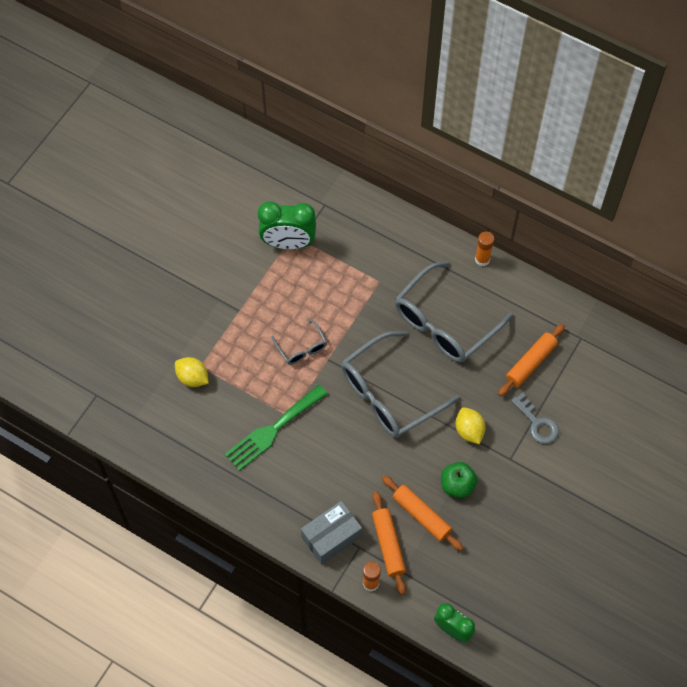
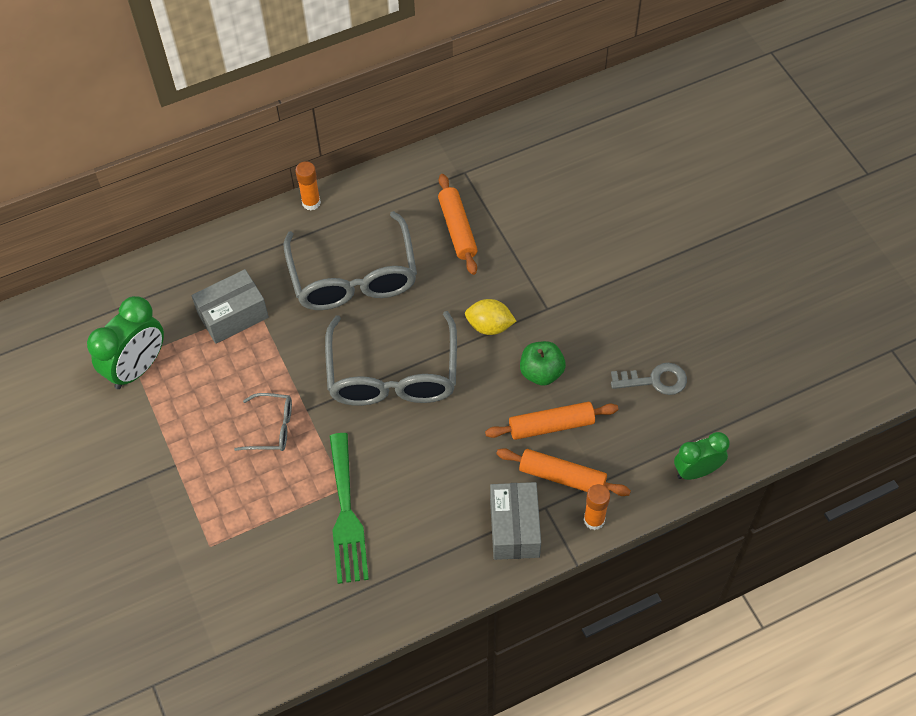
camera: 55 degrees left, 5 degrees down
yellow lemon [175,357,209,387] -> none
grey key [511,393,559,444] -> grey key moved to [611,363,687,395]
none -> grey box [191,269,269,344]

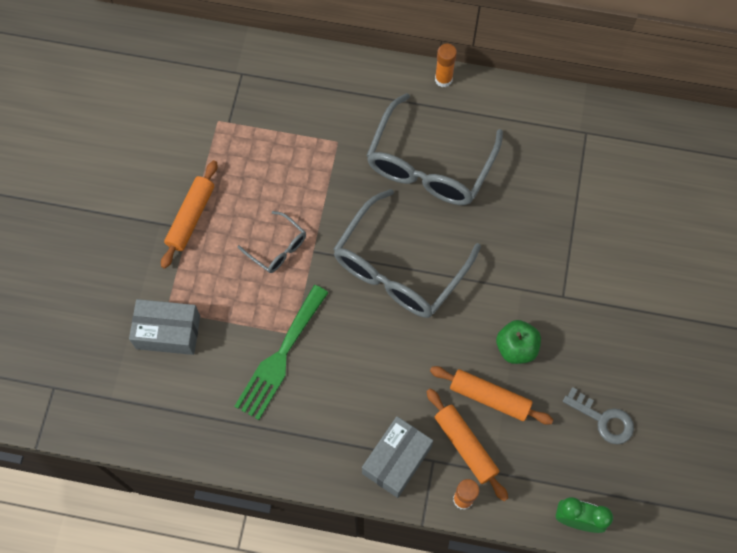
camera: 35 degrees right, 10 degrees up
green clock [87,296,164,389] -> none
grey box [191,269,269,344] -> grey box moved to [129,299,200,355]
orange rolling pin [438,174,477,275] -> orange rolling pin moved to [161,160,217,269]
yellow lemon [465,299,516,335] -> none

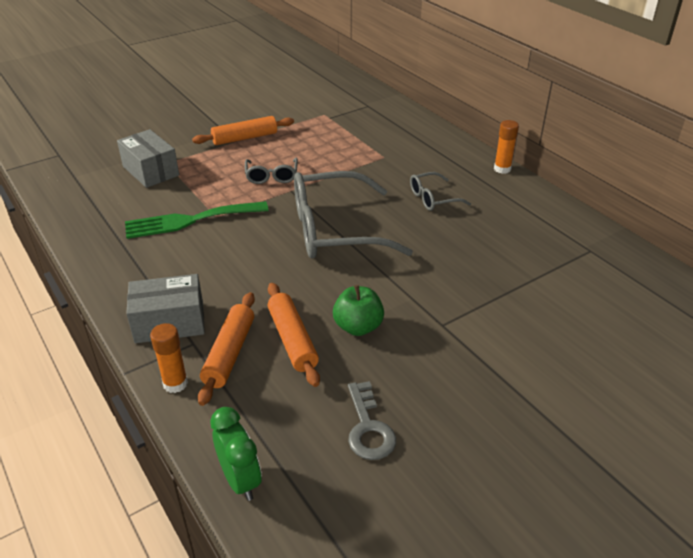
camera: 45 degrees right, 30 degrees down
grey glasses [366,93,503,205] -> grey glasses [410,172,471,211], size x0.47

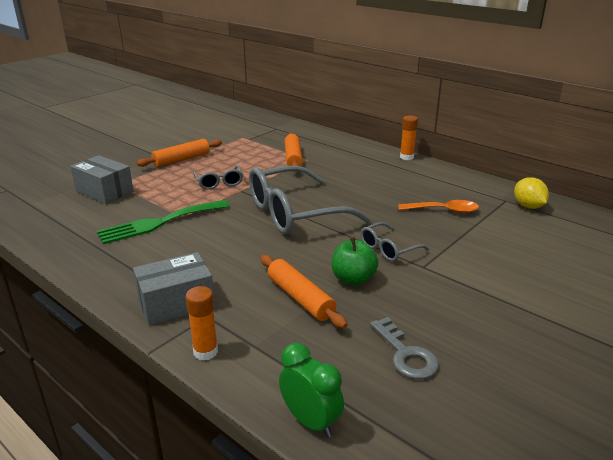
camera: 15 degrees left, 10 degrees down
orange rolling pin [198,292,255,406] -> orange rolling pin moved to [284,133,303,172]
grey glasses [410,172,471,211] -> grey glasses moved to [360,222,429,262]
none -> orange spoon [398,200,479,213]
none -> yellow lemon [514,177,549,209]

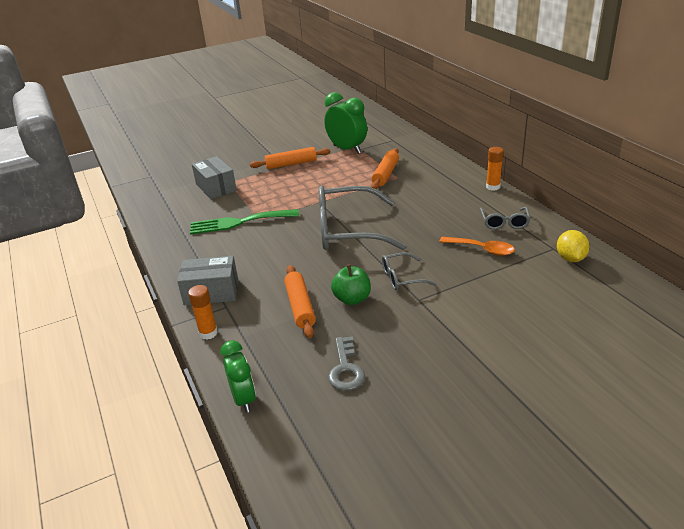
camera: 25 degrees right, 5 degrees up
grey glasses [193,166,243,190] -> grey glasses moved to [480,207,530,229]
none -> green clock [324,92,367,154]

